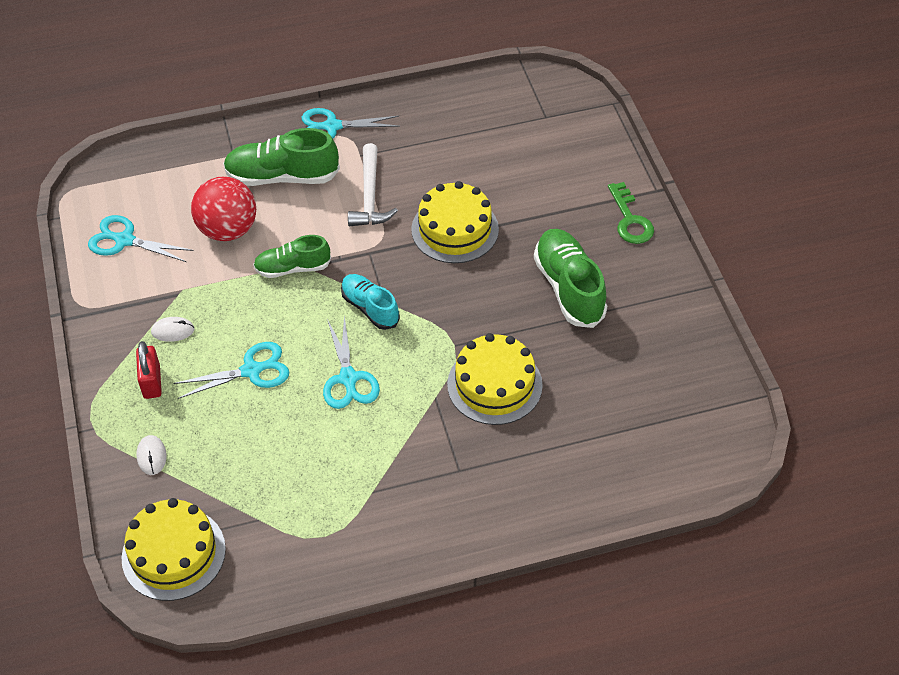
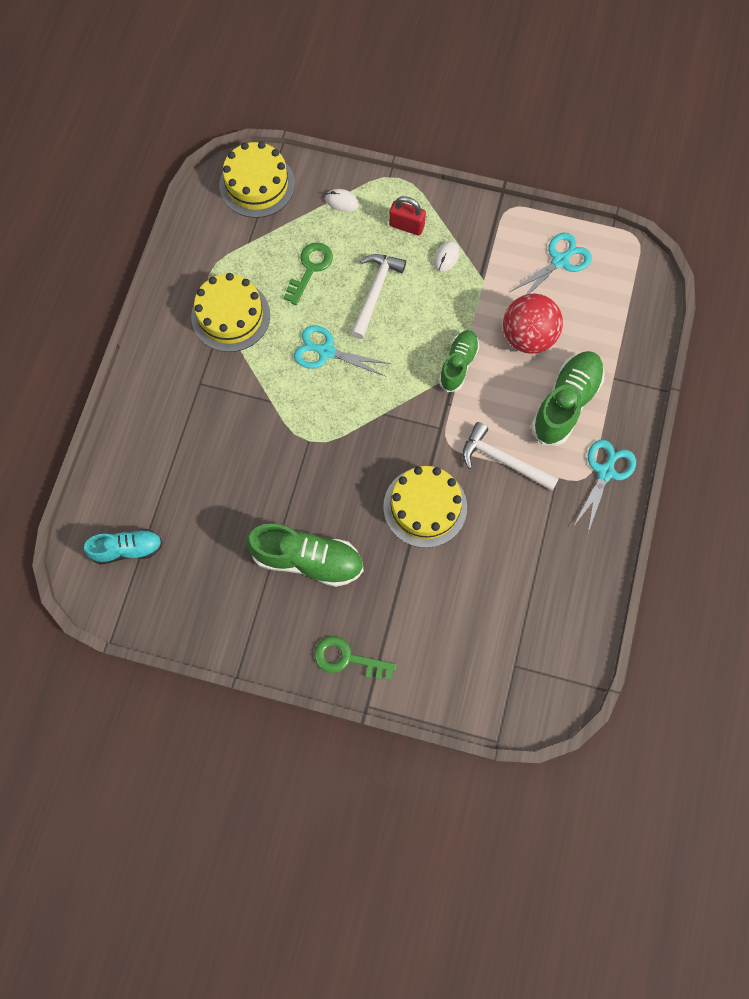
camera: 120 degrees right, 20 degrees up
turquoise scissors [173,342,289,399] -> white hammer [351,254,406,339]
turquoise shoe [341,274,400,330] -> turquoise shoe moved to [84,529,163,565]
yellow cake [447,333,543,425] -> yellow cake moved to [191,273,270,352]
none -> green key [283,242,333,305]

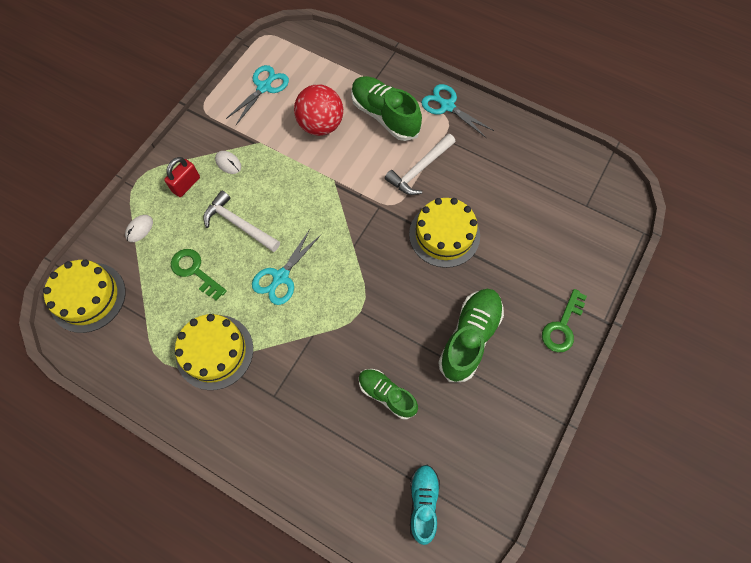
camera: 75 degrees left, 5 degrees down
green shoe [439,330,479,392] -> green shoe moved to [359,369,418,419]
turquoise scissors [510,233,592,295] -> turquoise scissors turned 60 degrees clockwise [226,65,289,125]

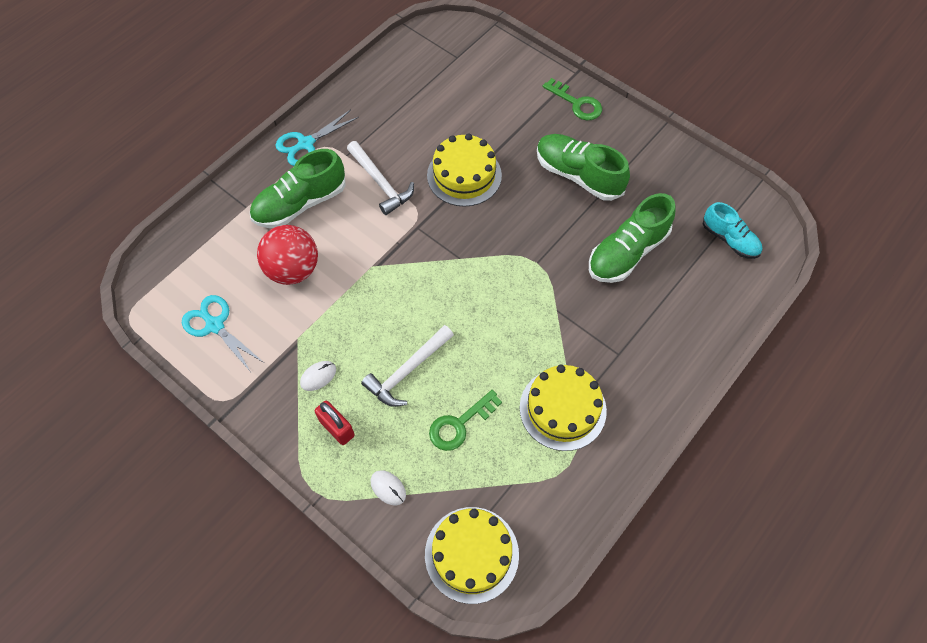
camera: 80 degrees left, 5 degrees down
turquoise scissors [252,229,321,305] -> none
green shoe [359,369,418,419] -> green shoe [589,193,676,283], size x1.57
turquoise shoe [410,465,440,545] -> turquoise shoe turned 150 degrees counterclockwise [703,202,762,259]

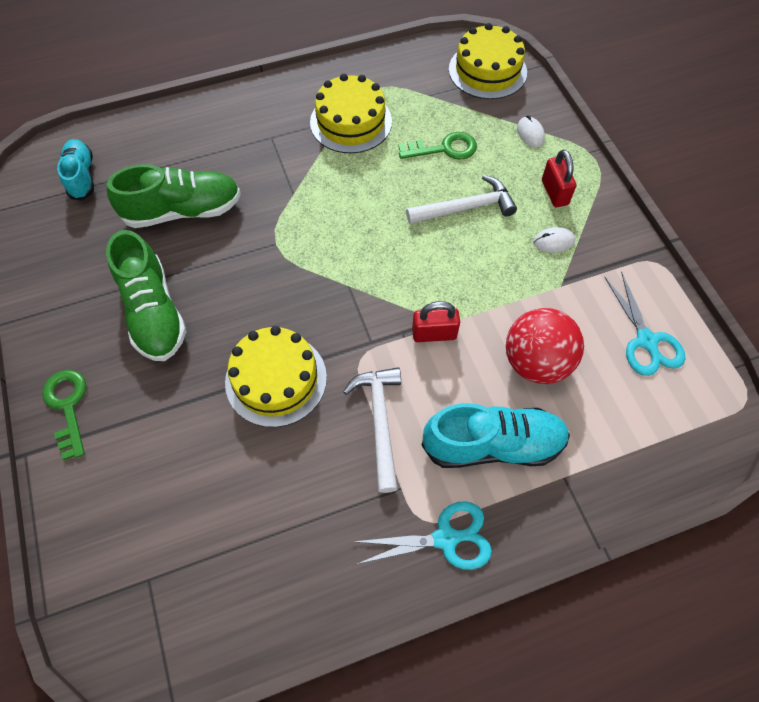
camera: 150 degrees left, 0 degrees up
green shoe [250,149,346,228] -> turquoise shoe [421,403,570,468]
none -> red padlock [412,301,460,342]

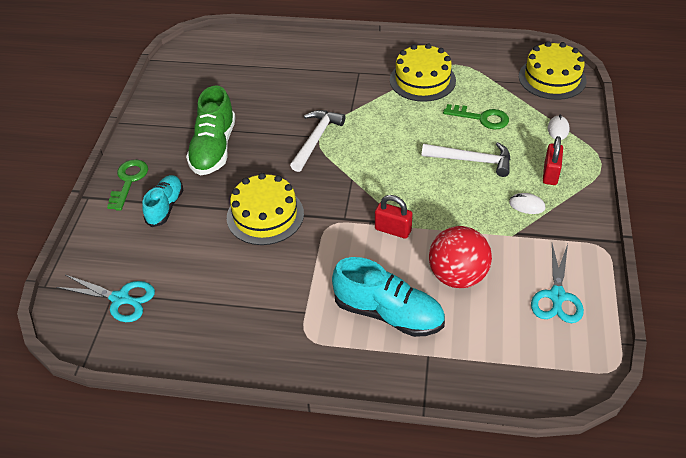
camera: 30 degrees right, 15 degrees down
turquoise shoe [57,139,94,201] -> turquoise shoe moved to [142,175,184,227]
green shoe [107,164,241,228] -> none
white hammer [343,367,401,493] -> white hammer moved to [290,110,345,172]
turquoise scissors [353,501,492,570] -> turquoise scissors moved to [57,275,155,322]

